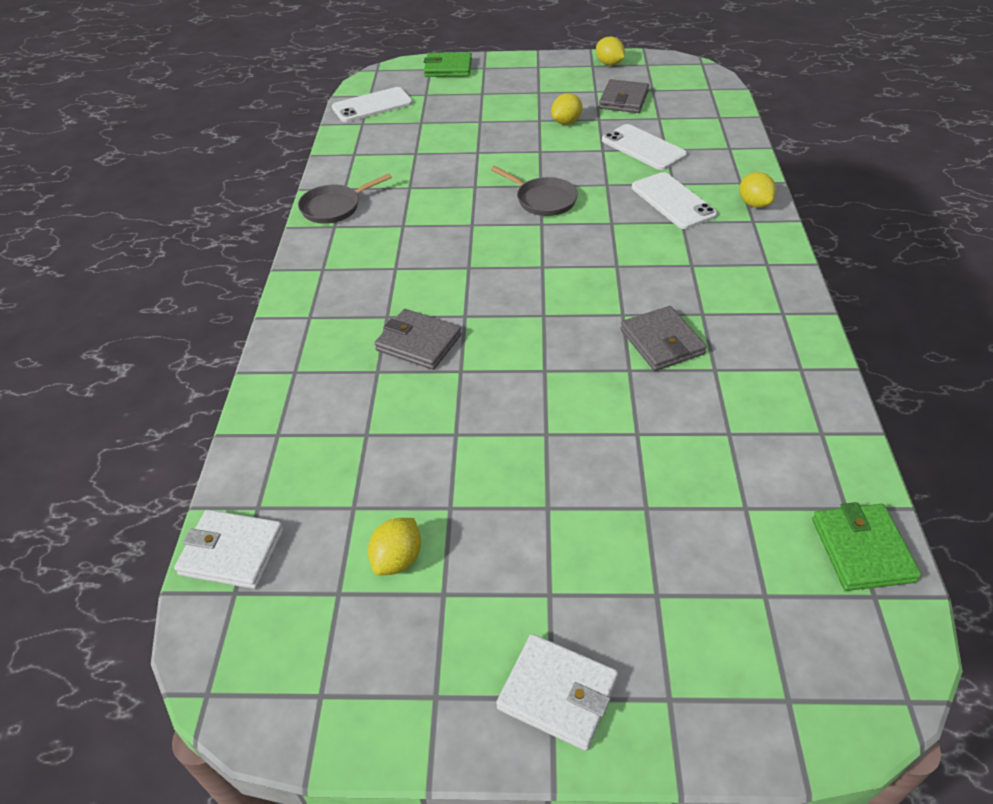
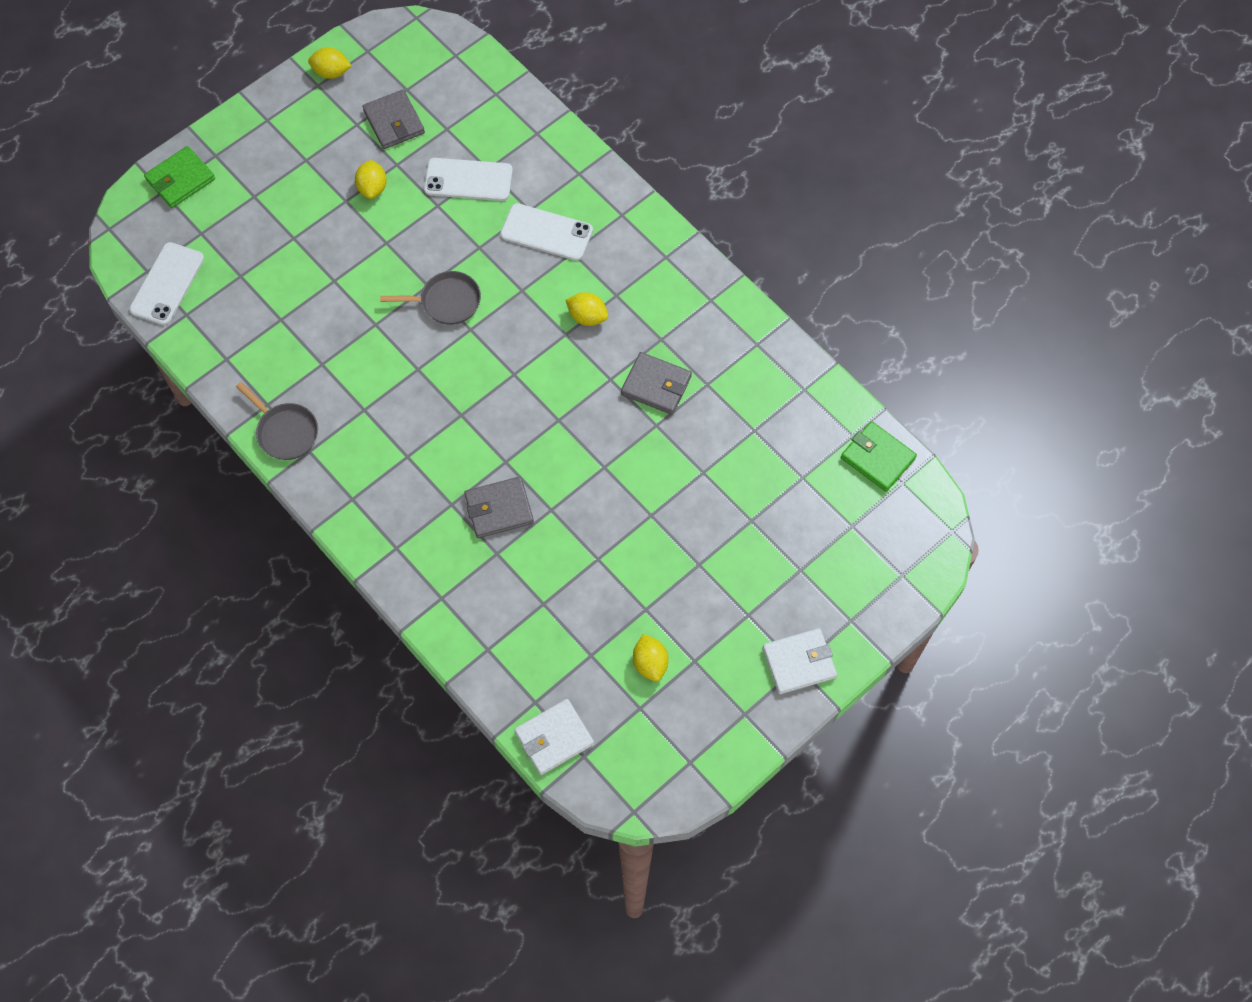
camera: 45 degrees left, 20 degrees up
grey pan [298,174,392,224] -> grey pan turned 60 degrees counterclockwise [236,382,318,460]
yellow lemon [739,172,776,208] -> yellow lemon moved to [566,292,608,326]

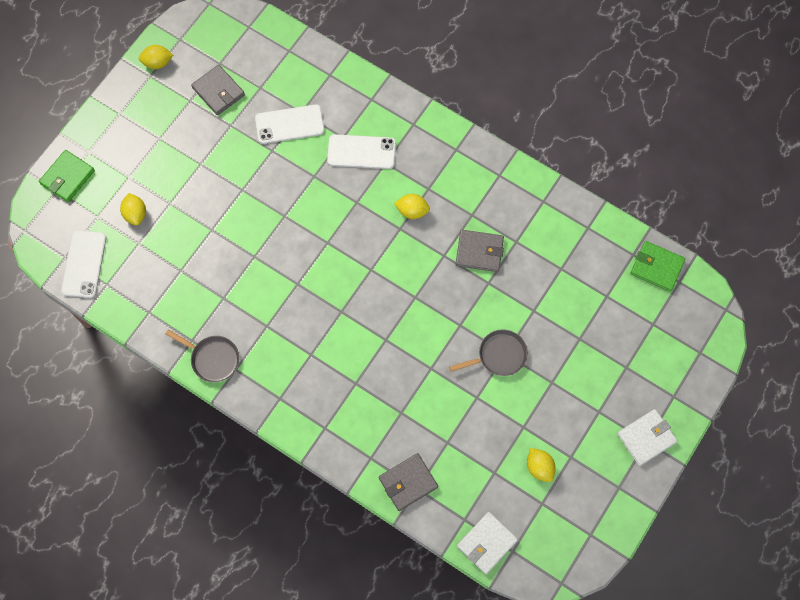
camera: 15 degrees left, 5 degrees up
yellow lemon [355,160,387,199] -> yellow lemon moved to [120,193,146,226]
grey pan [380,271,481,325] -> grey pan moved to [449,329,528,376]
grey wallet [464,477,534,538] -> grey wallet moved to [379,453,438,511]

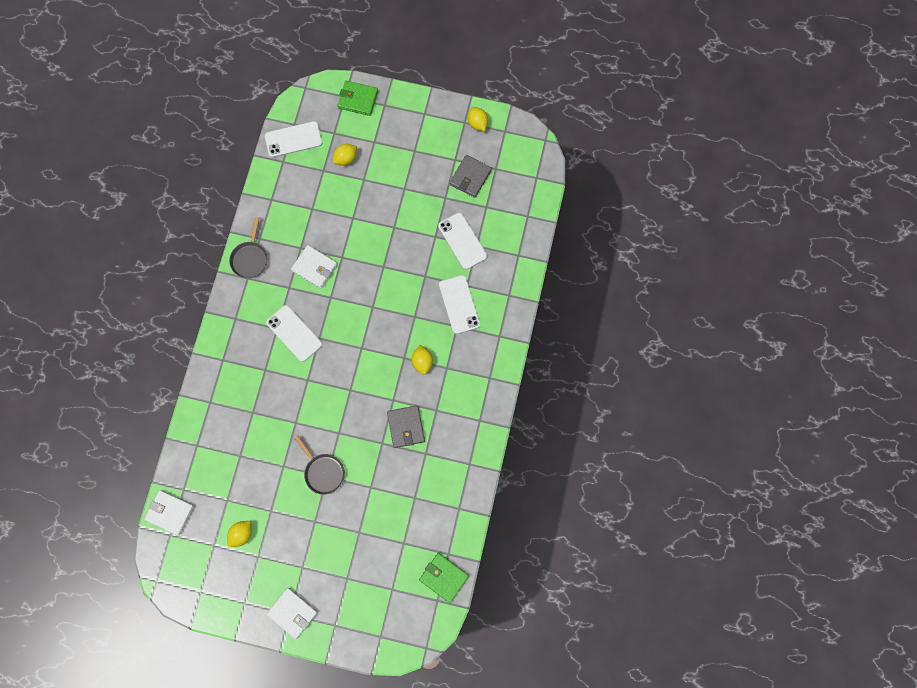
camera: 70 degrees right, 5 degrees up
grey wallet [379,453,438,511] -> none
green wallet [630,241,685,292] -> green wallet turned 60 degrees counterclockwise [419,553,469,603]
none -> white phone [266,305,322,362]
none -> white wallet [291,245,337,289]

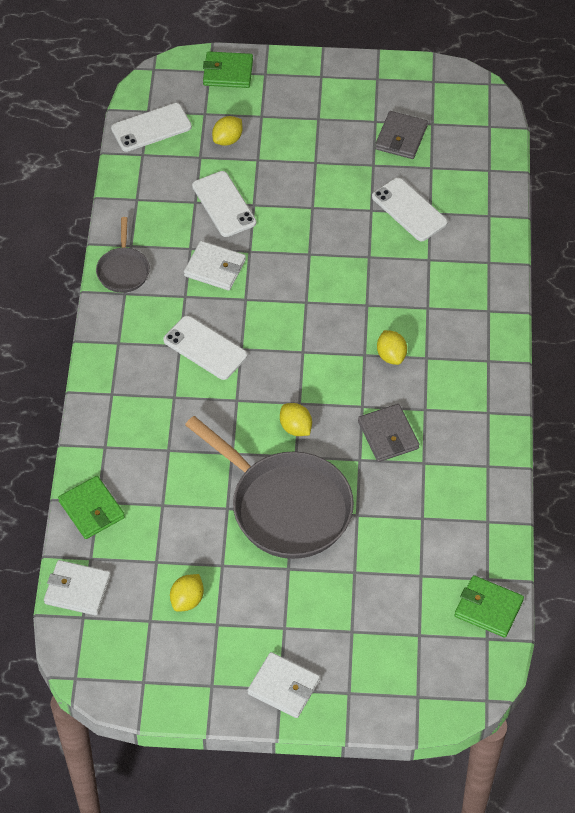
camera: 10 degrees left, 20 degrees down
grey pan [294,436,345,495] -> grey pan [185,416,354,559], size x2.07
white phone [439,275,480,334] -> white phone moved to [192,171,256,237]
yellow lemon [468,107,488,131] -> yellow lemon moved to [280,403,312,436]
none -> green wallet [58,476,125,539]

